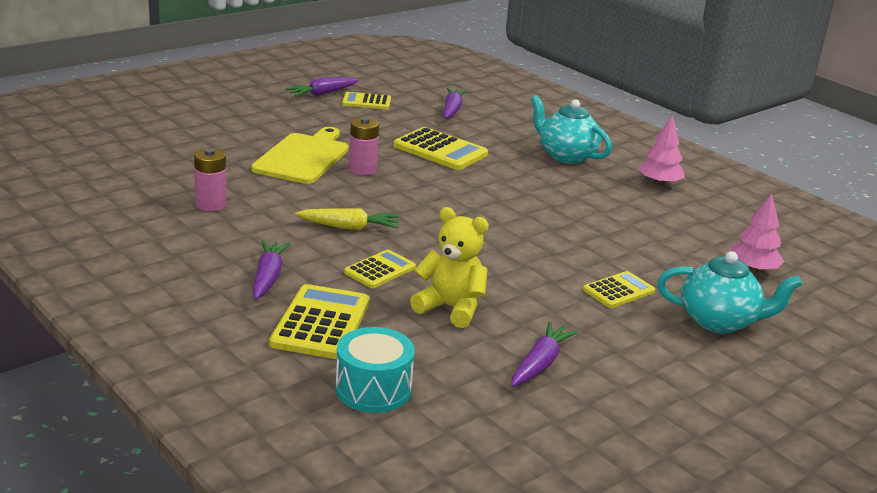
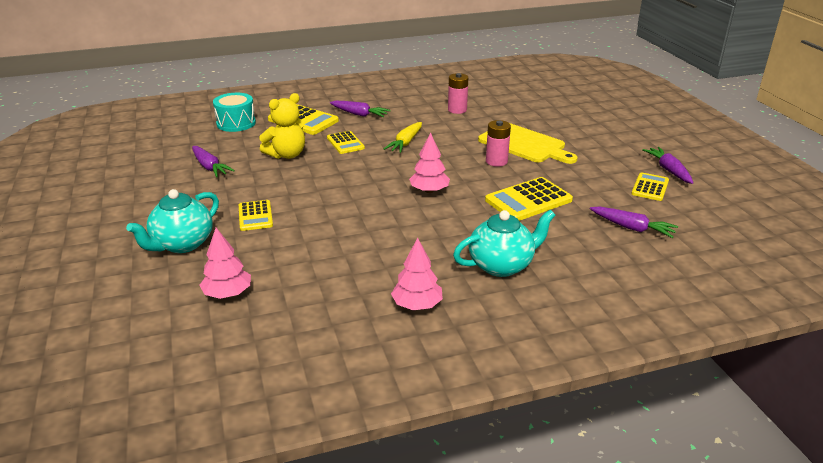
camera: 115 degrees right, 5 degrees up
none -> pink tree [409,132,450,193]

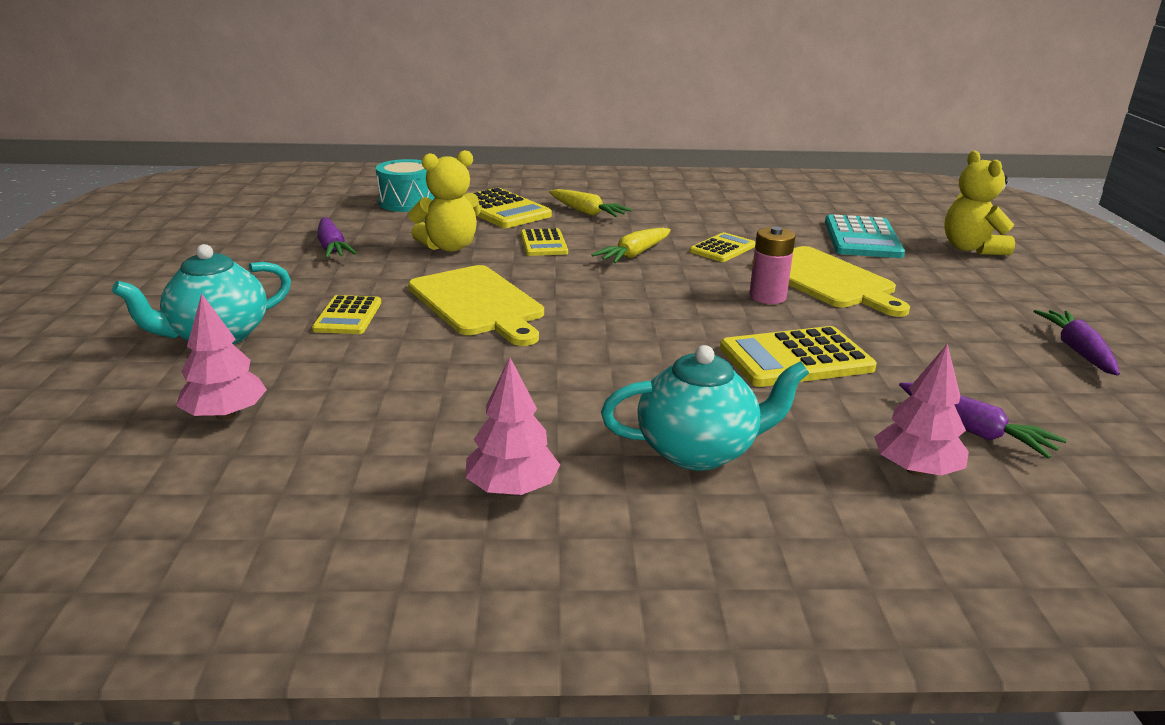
camera: 15 degrees right, 5 degrees down
purple carrot [330,101,391,117] -> yellow carrot [549,189,632,217]
pink tree [409,132,450,193] -> pink tree moved to [874,344,969,476]
pink battery [448,73,468,114] -> none
yellow calculator [631,172,669,201] -> yellow calculator moved to [690,232,756,262]
none -> yellow cutting board [408,265,544,346]
none -> turquoise calculator [825,214,905,258]
none -> yellow teddy bear [944,151,1015,255]

